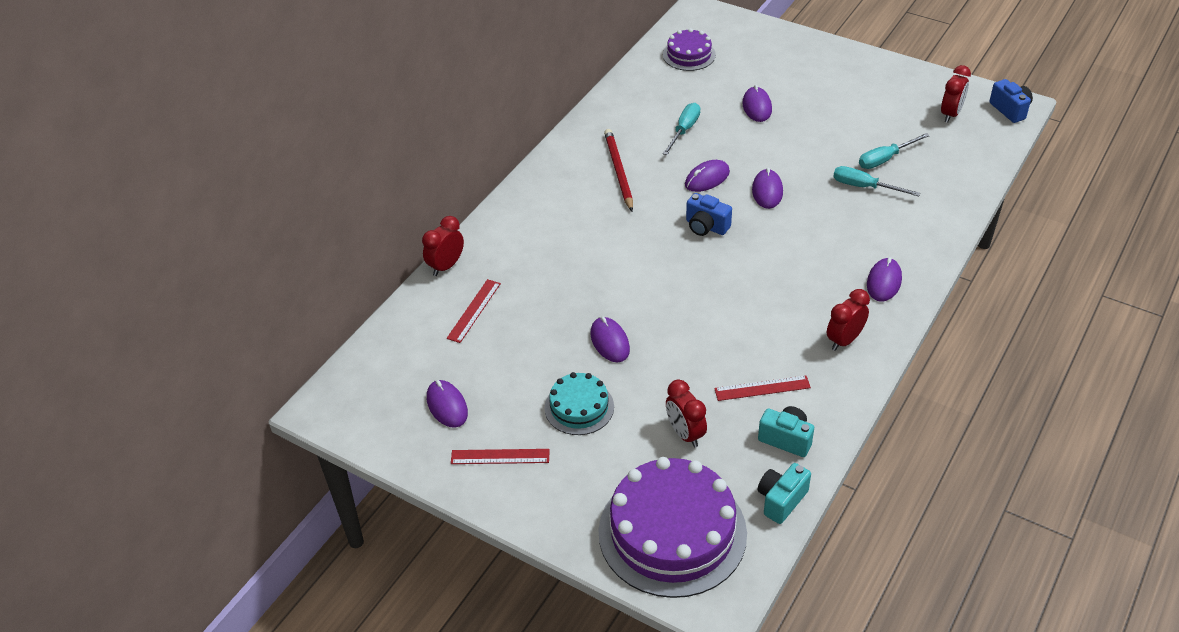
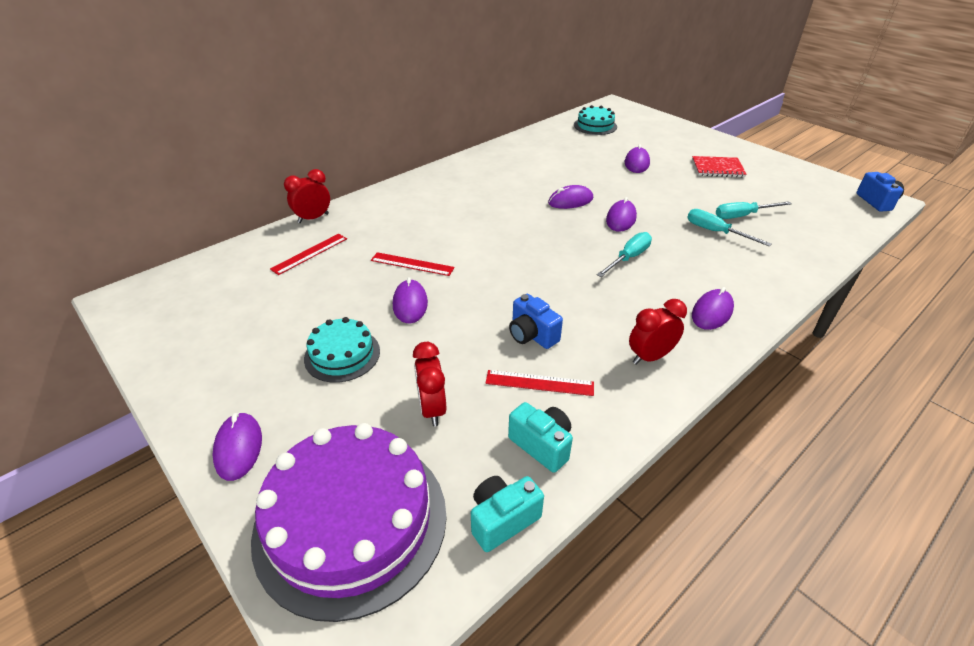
camera: 15 degrees right, 5 degrees down
purple mouse [427,380,468,428] -> purple mouse moved to [213,412,262,481]
red ruler [451,449,550,464] -> red ruler moved to [371,252,455,276]
red pencil [604,129,633,211] -> none
purple cake [663,28,716,71] -> turquoise cake [574,105,617,135]
turquoise screwdriver [663,103,700,155] -> turquoise screwdriver moved to [597,232,652,277]
blue camera [686,193,732,236] -> blue camera moved to [509,294,563,349]
red clock [941,65,971,123] -> none
none -> red notebook [692,156,747,178]

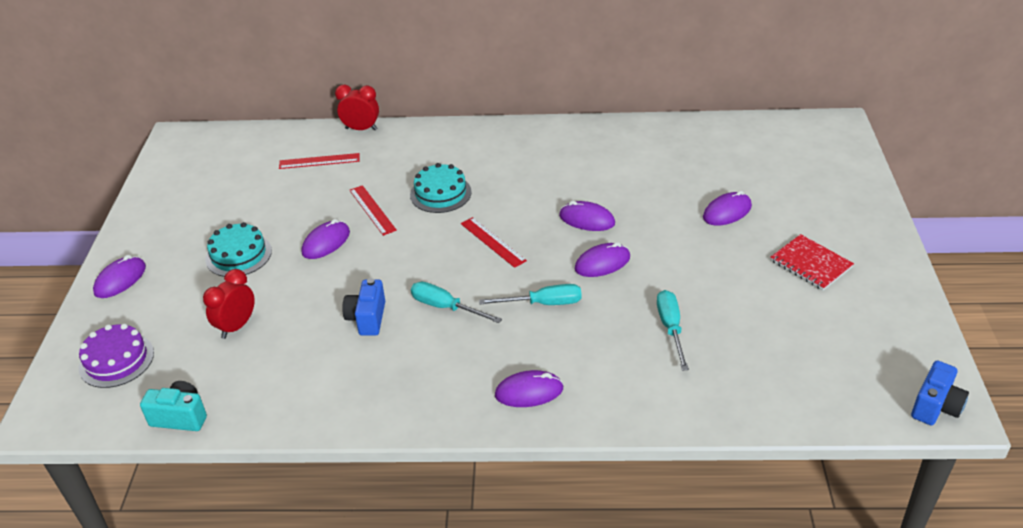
camera: 45 degrees right, 0 degrees up
purple cake [251,423,447,622] -> purple cake [79,324,154,388], size x0.51
red ruler [485,370,594,396] -> red ruler moved to [461,217,527,268]
turquoise camera [508,402,573,473] -> none
turquoise cake [574,105,617,135] -> turquoise cake moved to [410,163,472,213]
red clock [629,299,687,365] -> none
turquoise screwdriver [716,201,791,219] -> turquoise screwdriver moved to [411,282,502,323]

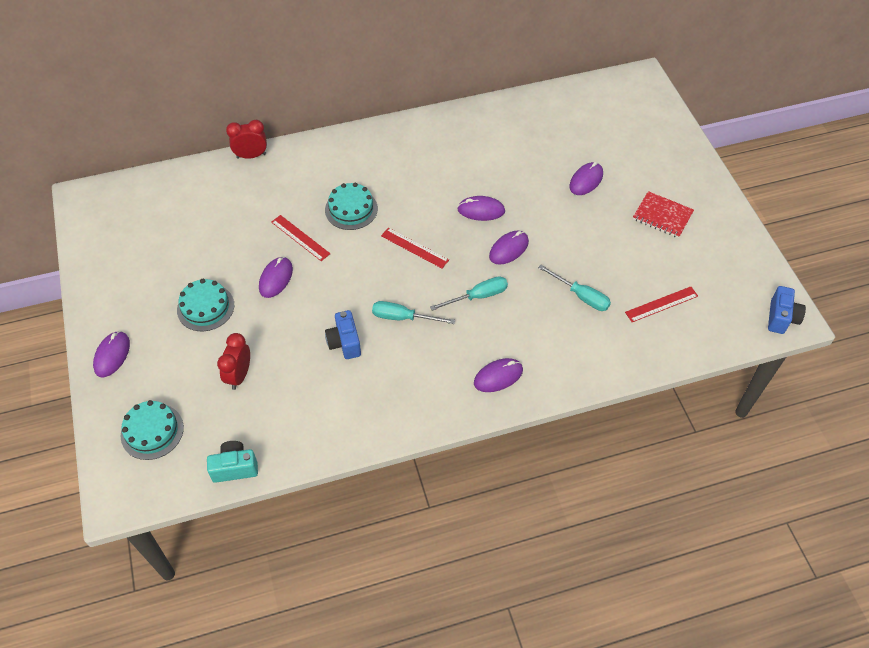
camera: 20 degrees left, 15 degrees up
purple cake [79,324,154,388] -> turquoise cake [121,400,184,460]
red ruler [279,153,360,169] -> red ruler moved to [625,287,698,322]
turquoise screwdriver [657,290,689,371] -> turquoise screwdriver turned 150 degrees clockwise [538,265,611,311]

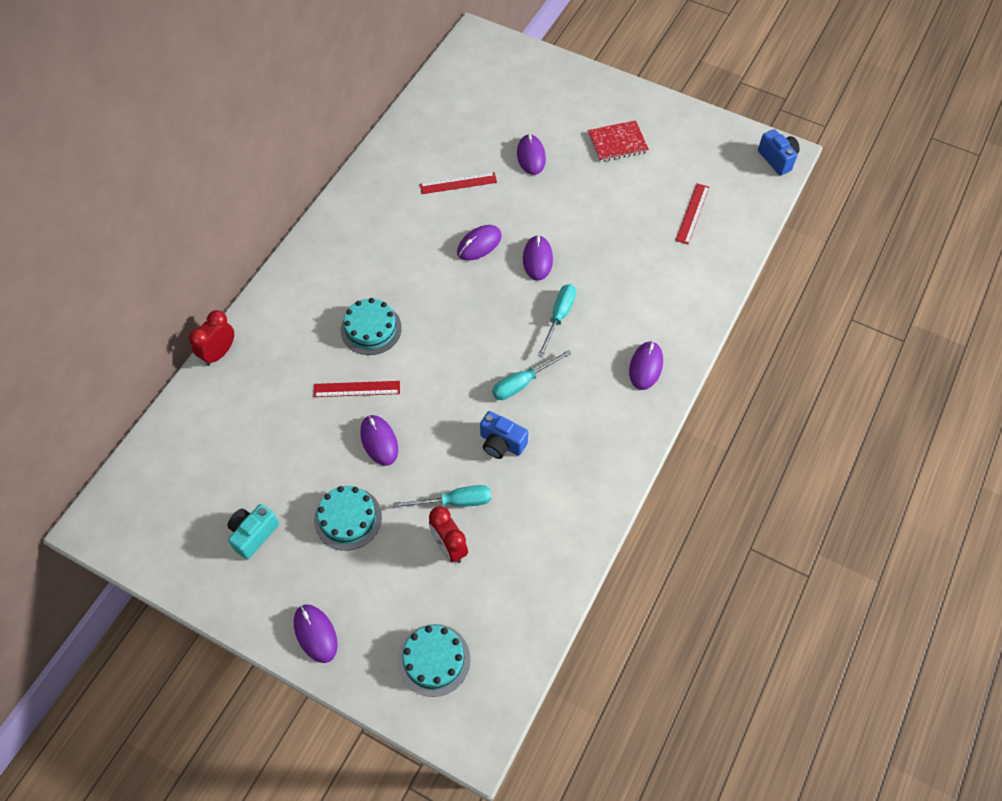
camera: 45 degrees left, 5 degrees up
turquoise camera [207,441,258,483] -> turquoise camera moved to [228,504,279,559]
red ruler [381,228,449,268] -> red ruler moved to [420,172,497,194]
turquoise screwdriver [538,265,611,311] -> turquoise screwdriver moved to [393,485,491,508]

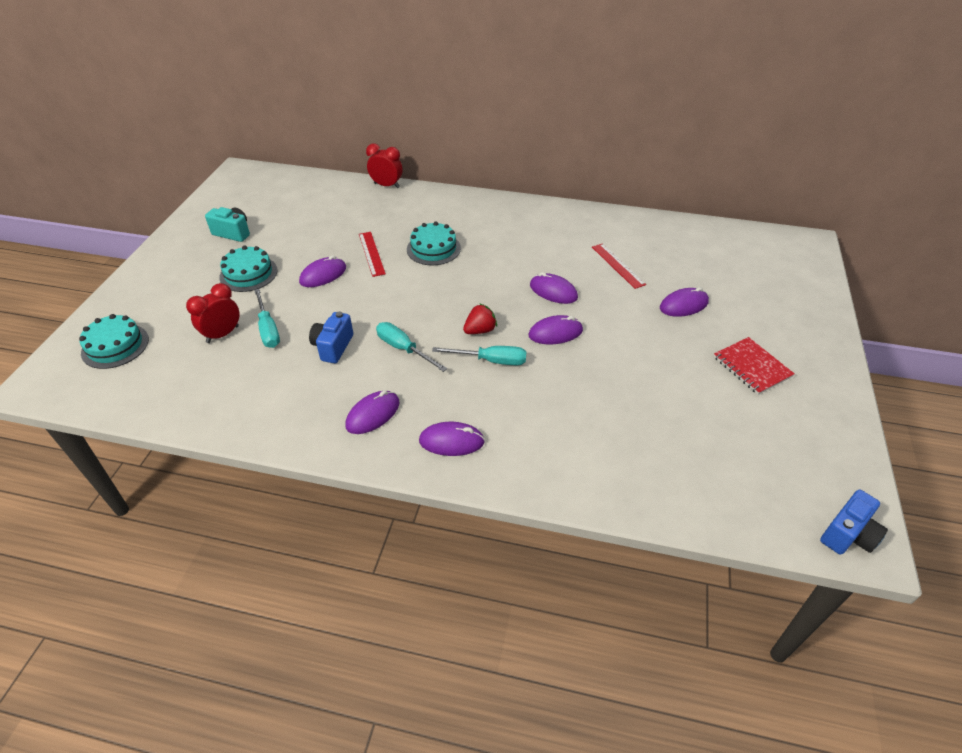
camera: 75 degrees right, 15 degrees down
purple mouse [294,605,338,663] -> purple mouse moved to [345,390,400,434]
red ruler [675,183,709,245] -> none
none -> red strawberry [463,303,497,334]

